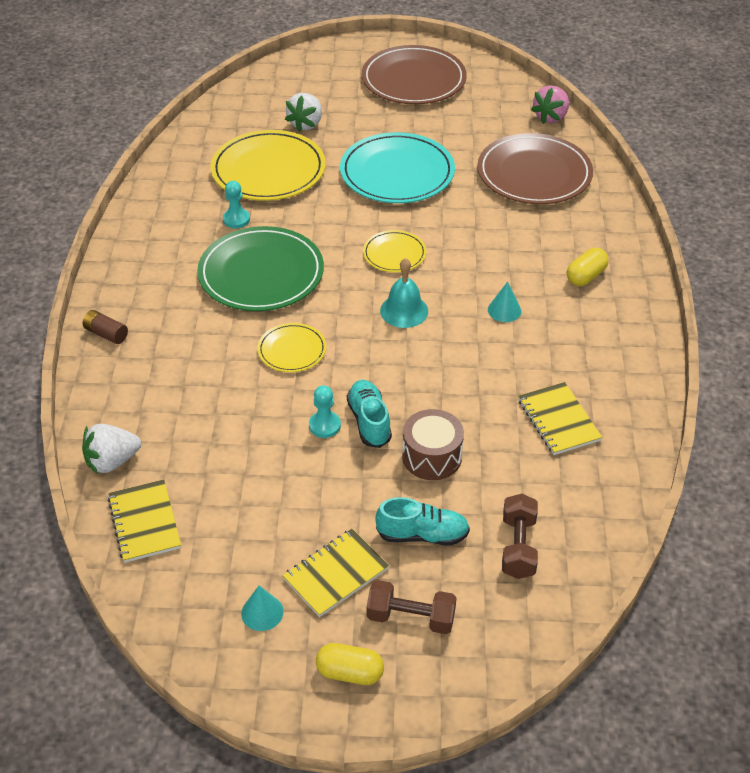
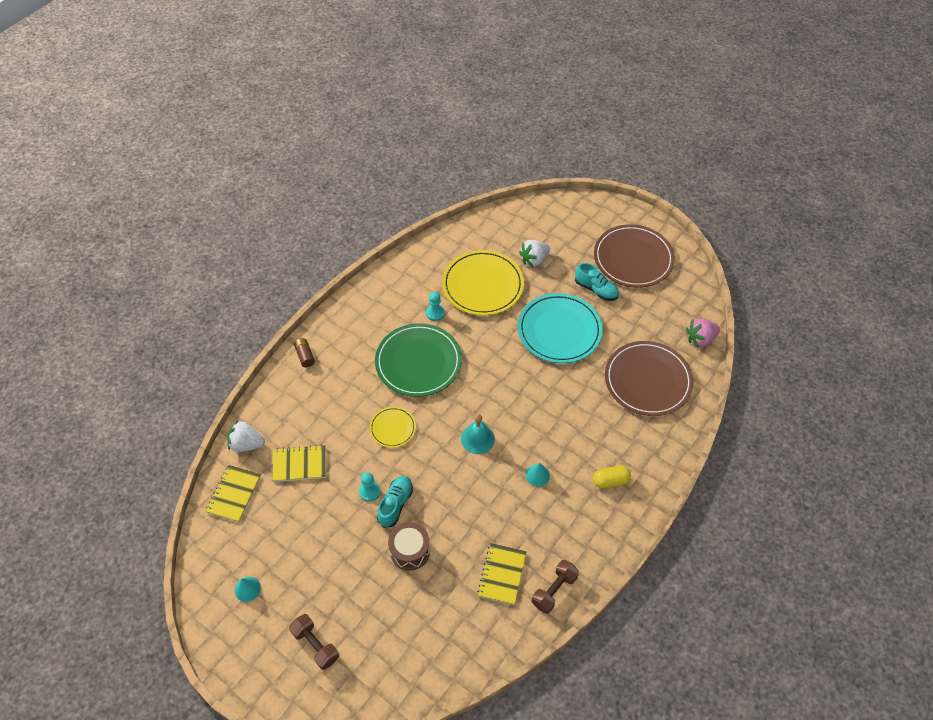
camera: 35 degrees right, 10 degrees up
yellow notebook [283,529,389,617] -> yellow notebook moved to [272,445,326,482]
yellow capsule [316,643,384,685] -> none
yellow plate [363,230,426,272] -> none
turquoise shoe [375,497,470,546] -> turquoise shoe moved to [575,263,619,301]
brown dumbbell [502,494,538,579] -> brown dumbbell moved to [532,560,579,614]

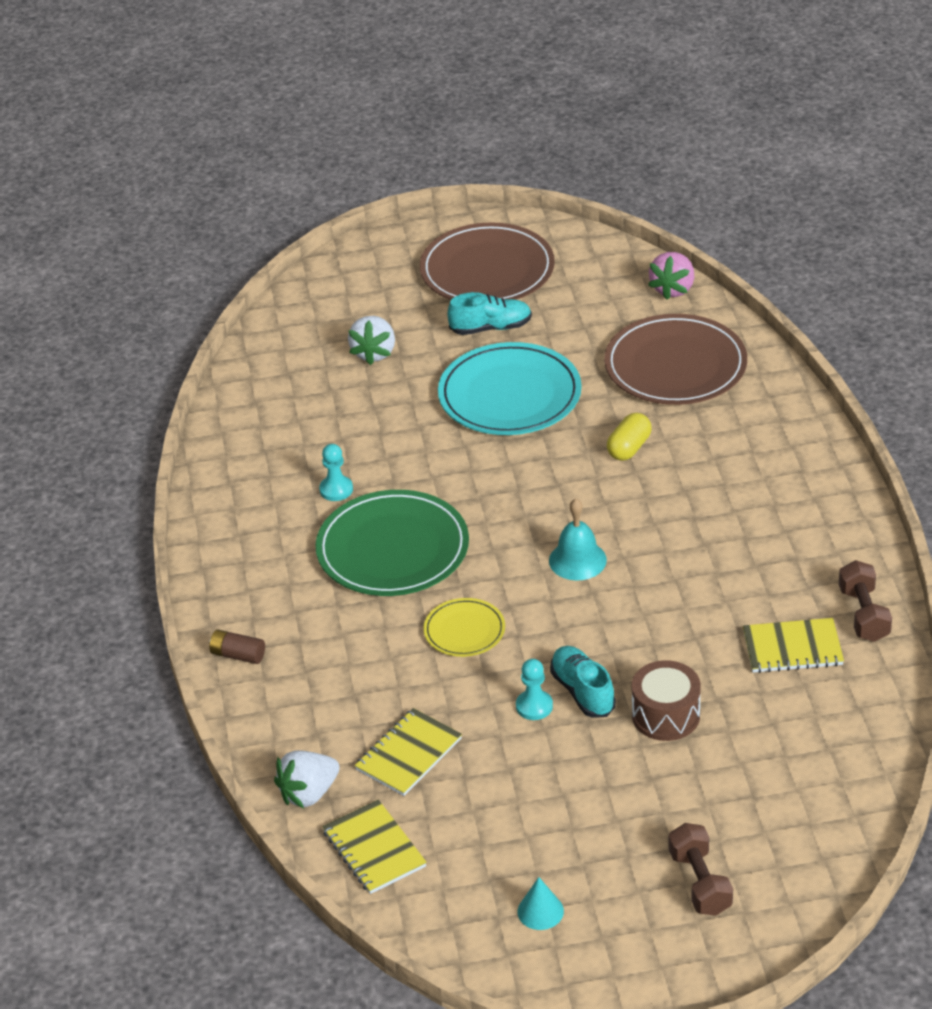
camera: 45 degrees left, 15 degrees down
brown dumbbell [289,614,339,670] -> brown dumbbell turned 75 degrees clockwise [669,823,733,916]
yellow plate [442,250,524,316] -> none
yellow notebook [477,543,527,605] -> yellow notebook turned 60 degrees counterclockwise [743,618,844,673]
turquoise cone [526,463,550,487] -> none
yellow capsule [593,466,631,489] -> yellow capsule moved to [607,413,652,461]

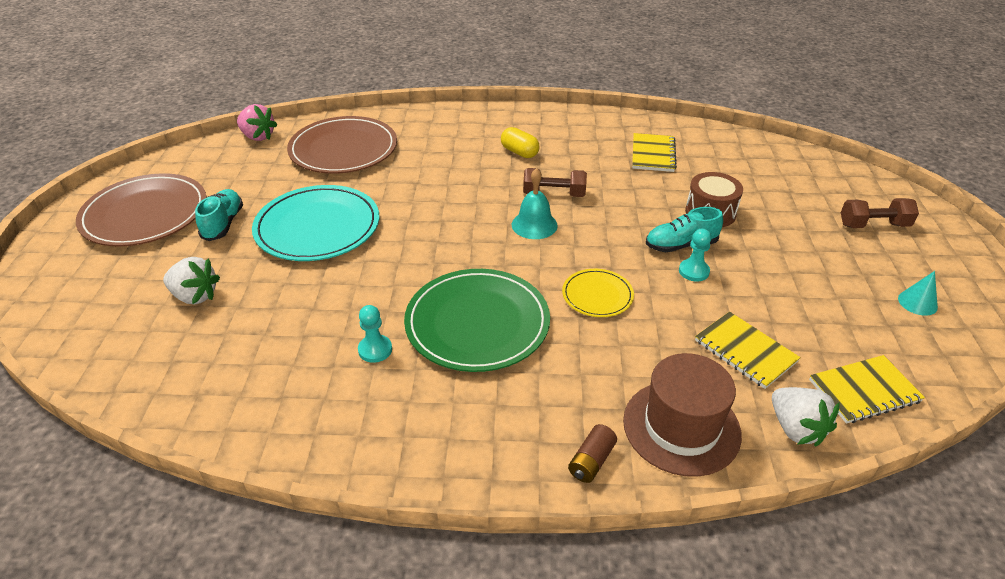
camera: 80 degrees left, 0 degrees up
yellow capsule [607,413,652,461] -> yellow capsule moved to [501,127,540,158]
brown dumbbell [839,560,892,642] -> brown dumbbell moved to [523,168,587,197]
none -> brown hat [623,353,742,477]

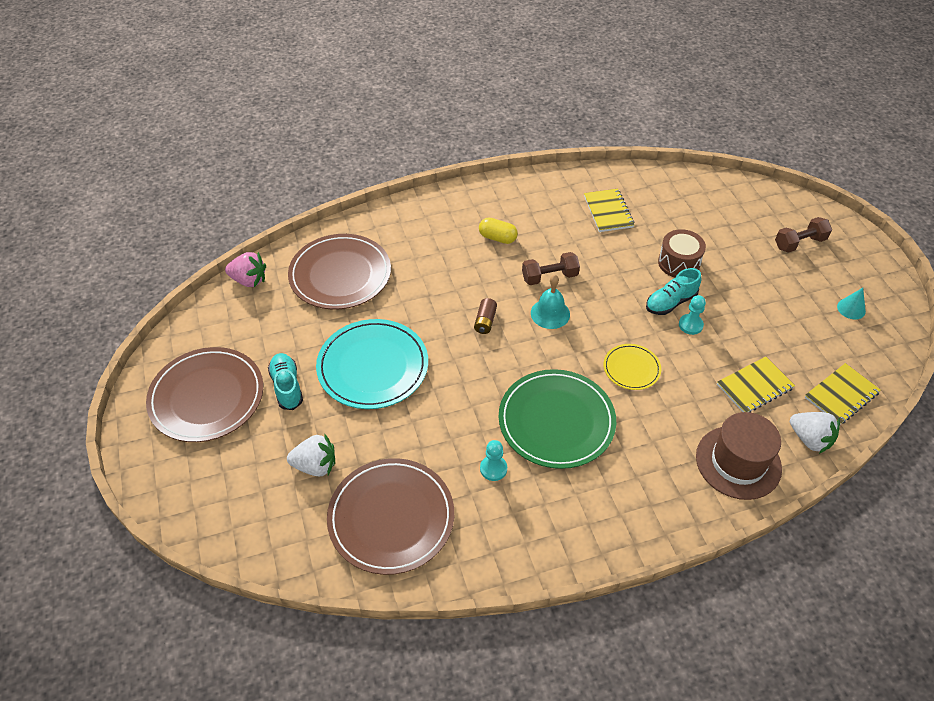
camera: 20 degrees left, 10 degrees up
brown battery [568,424,617,483] -> brown battery moved to [474,298,497,334]
yellow notebook [695,311,801,389] -> yellow notebook turned 60 degrees counterclockwise [717,357,795,412]
none -> brown plate [327,458,454,575]

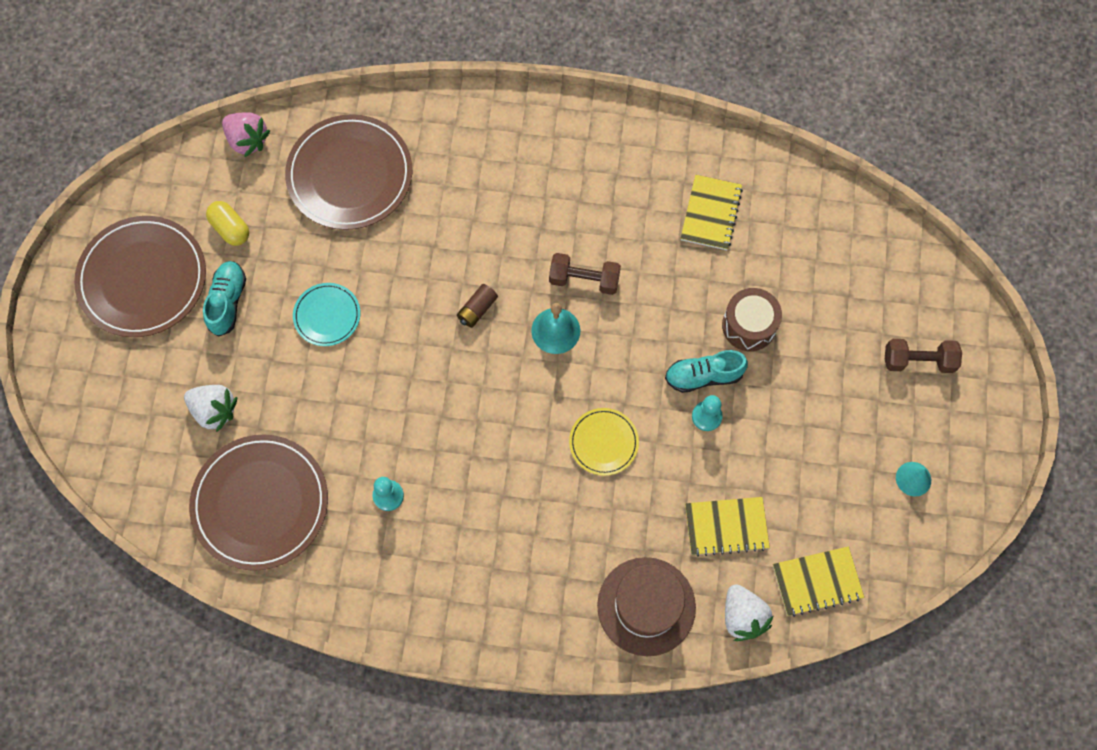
camera: 25 degrees right, 20 degrees up
turquoise plate [316,319,428,409] -> turquoise plate [293,283,360,346], size x0.51
yellow capsule [479,217,518,244] -> yellow capsule moved to [206,201,249,246]
green plate [499,369,616,469] -> none

